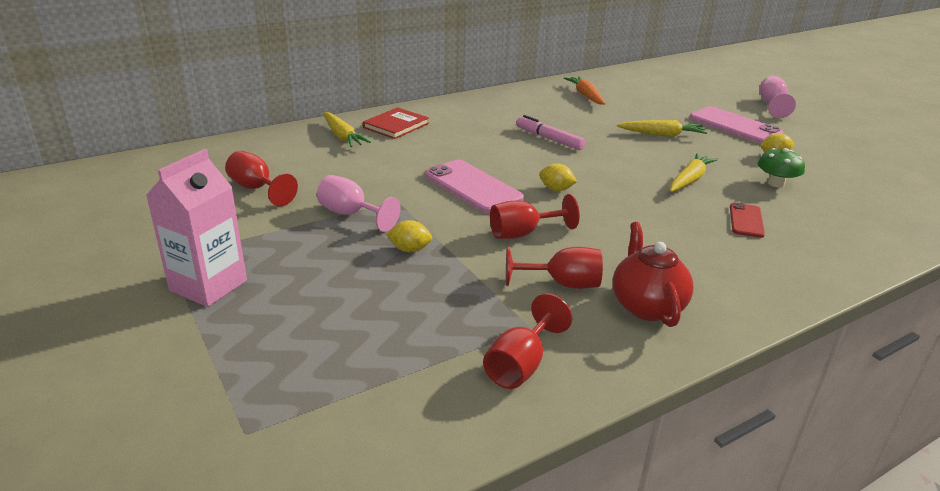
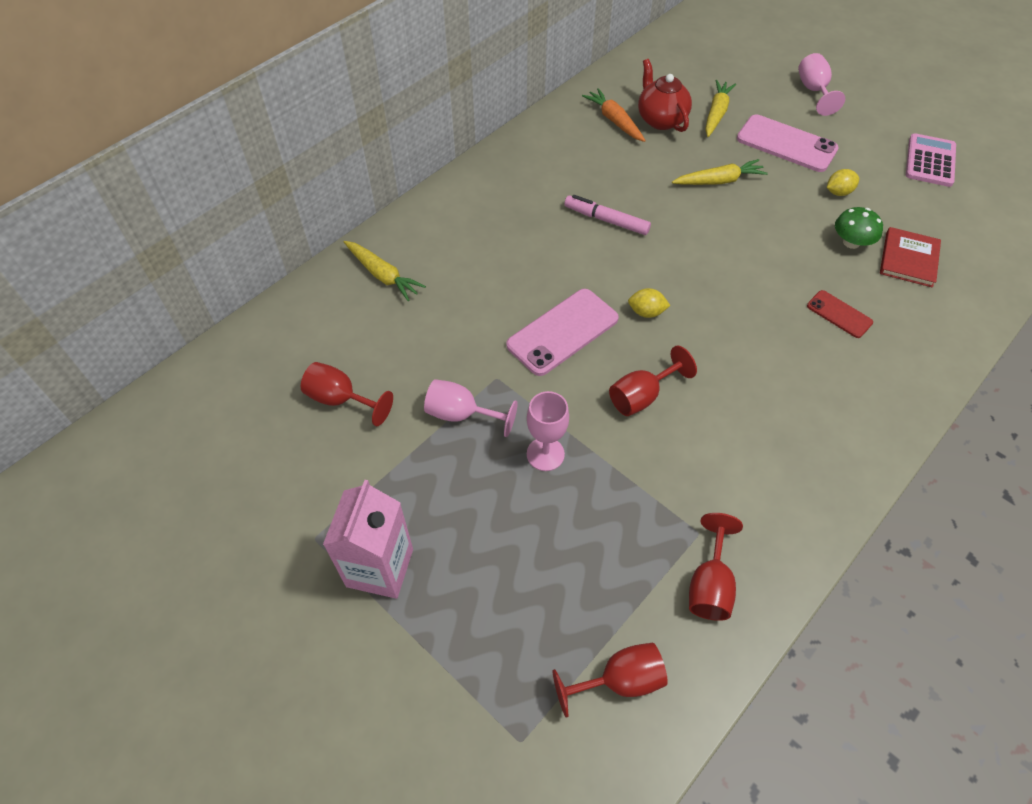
camera: 15 degrees left, 25 degrees up
red book [363,107,429,139] -> red book moved to [880,227,941,288]
yellow lemon [386,220,432,252] -> pink goblet [527,391,569,471]
pink phone [425,160,524,214] -> pink phone turned 75 degrees counterclockwise [506,289,619,376]
red goblet [506,246,603,289] -> red goblet moved to [552,642,668,718]
red teapot [613,222,694,327] -> red teapot moved to [638,59,692,132]
yellow carrot [670,153,718,192] -> yellow carrot moved to [705,80,736,137]
red phone [730,202,765,238] -> red phone turned 45 degrees counterclockwise [807,290,873,338]
none -> pink calculator [906,133,956,187]

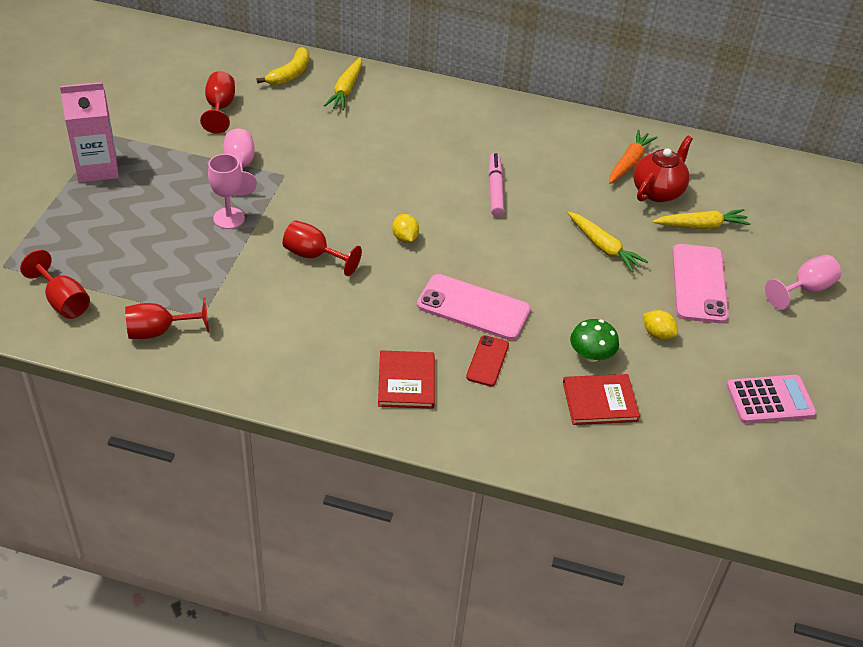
camera: 60 degrees right, 10 degrees down
pink phone [506,289,619,376] -> pink phone moved to [417,274,531,340]
none -> yellow banana [257,47,309,85]
none -> red book [378,350,435,409]

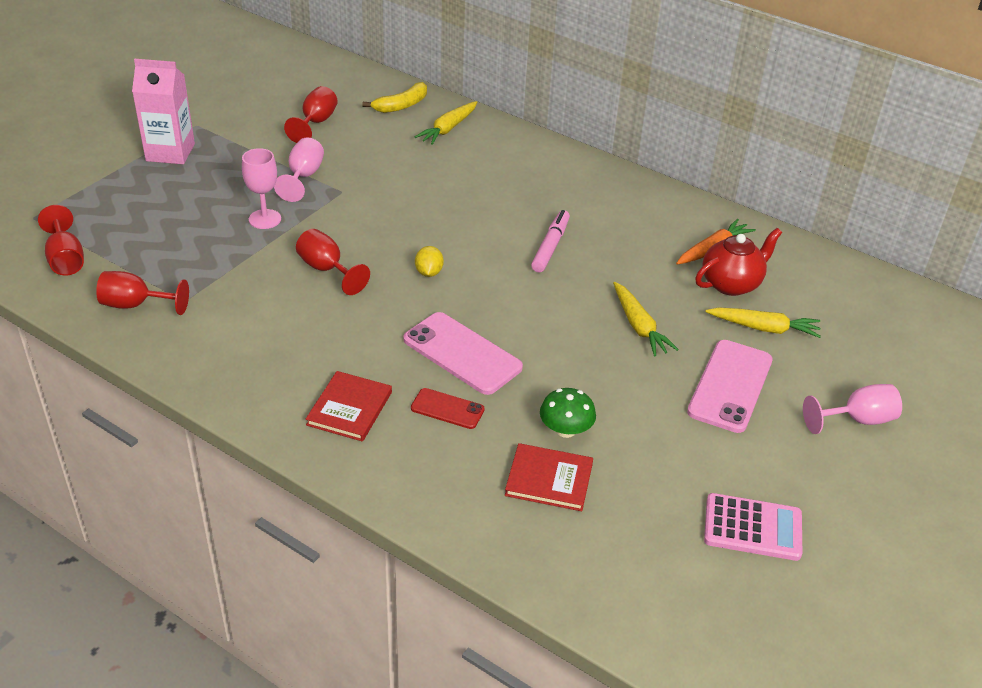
camera: 20 degrees right, 5 degrees down
red phone [466,335,509,386] -> red phone turned 75 degrees clockwise [411,388,485,429]
yellow lemon [643,310,678,340] -> none

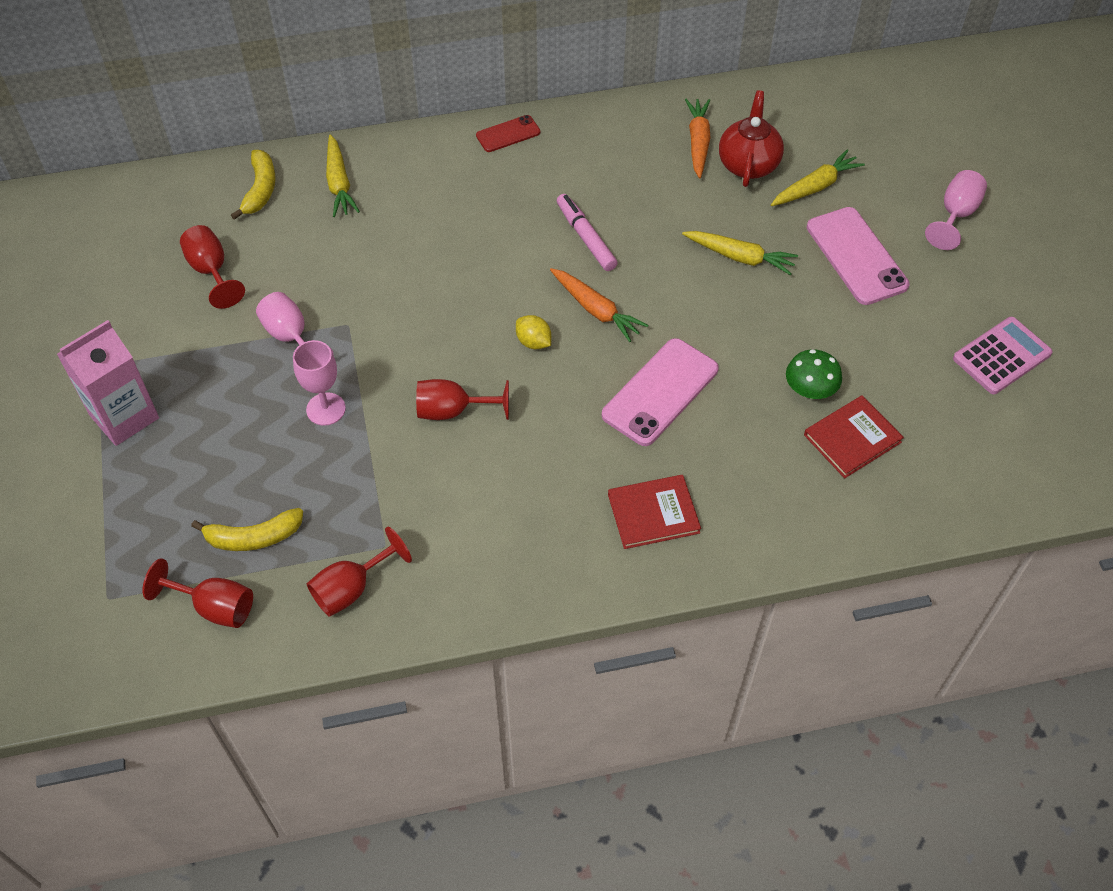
camera: 45 degrees left, 15 degrees up
red book [306,371,392,442] -> red book turned 75 degrees counterclockwise [608,475,701,549]
pink phone [403,312,523,395] -> pink phone turned 45 degrees counterclockwise [602,338,719,446]
red phone [411,388,485,429] -> red phone moved to [476,115,540,152]
none -> yellow banana [191,508,303,551]
none -> orange carrot [550,268,648,342]

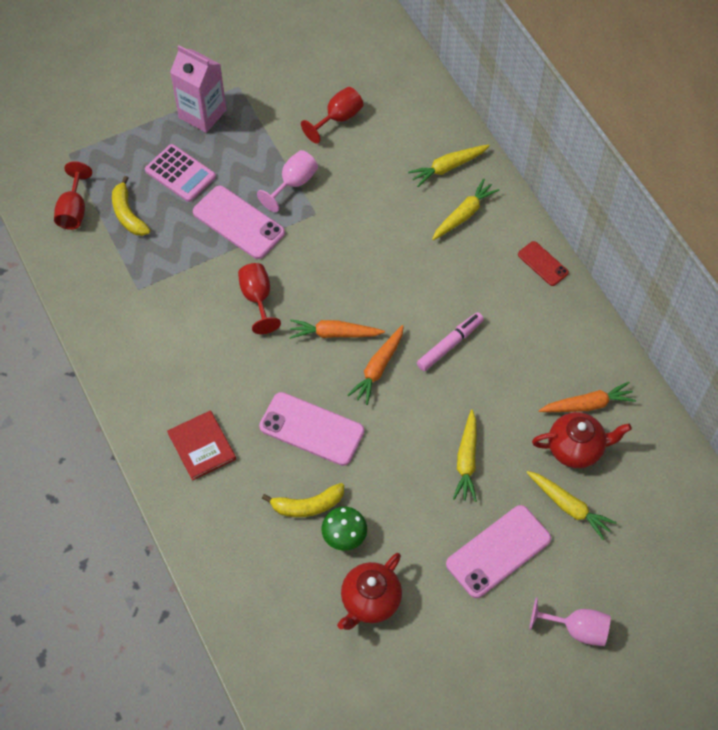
camera: 75 degrees right, 5 degrees up
yellow banana [231,150,276,220] -> yellow banana moved to [262,483,344,517]
pink goblet [293,340,346,426] -> pink phone [193,186,285,259]
red goblet [307,527,412,617] -> none
yellow lemon [516,315,551,349] -> orange carrot [289,319,385,339]
red book [804,395,904,478] -> none
pink calculator [953,317,1053,394] -> pink calculator moved to [145,144,216,202]
none -> red teapot [337,553,402,630]
none -> yellow carrot [432,179,500,240]

